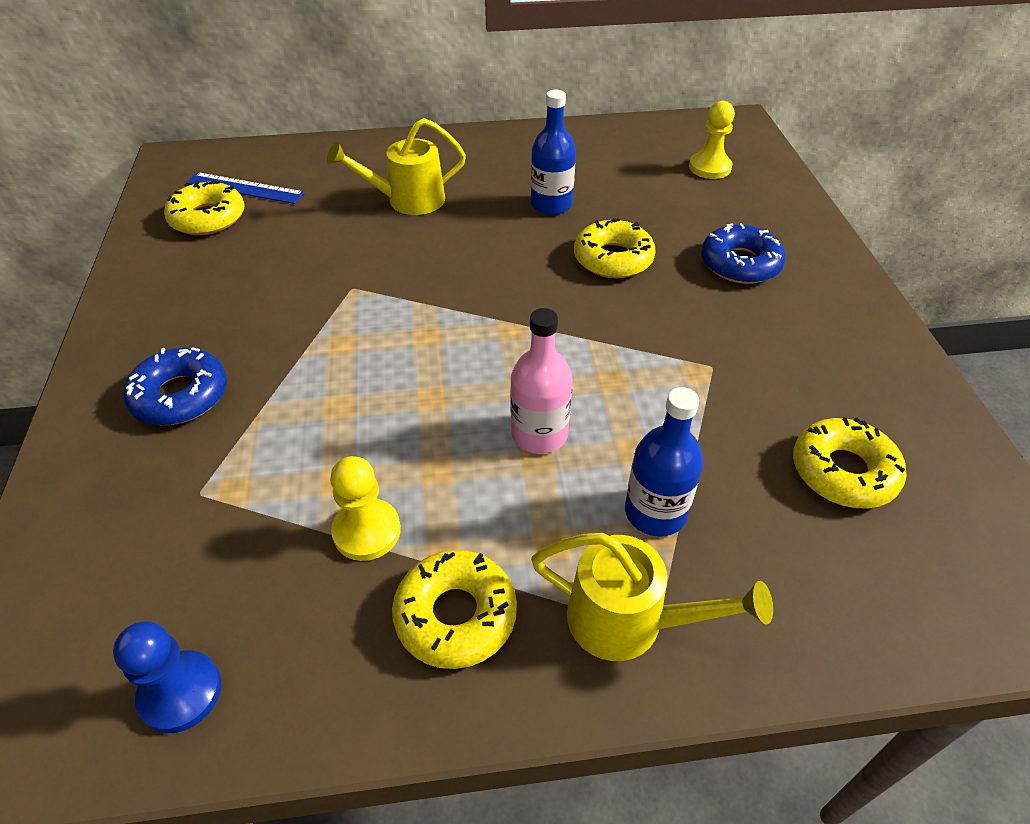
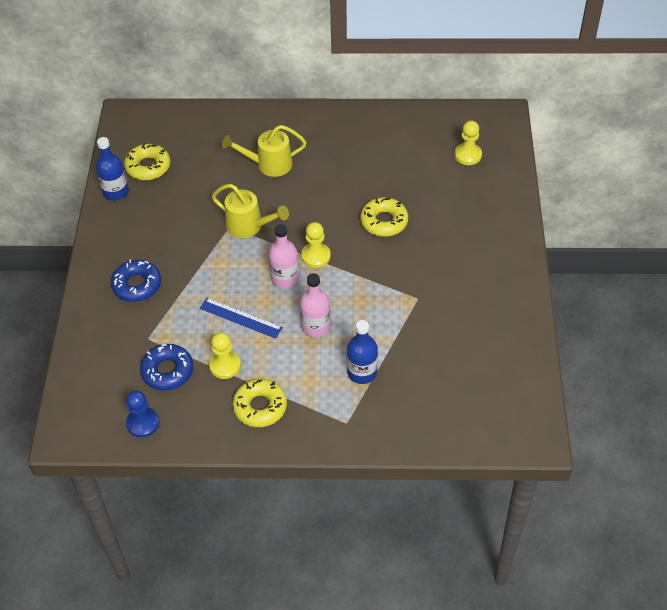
camera: 10 degrees right, 5 degrees up
blue ruler [186,172,305,204] -> blue ruler moved to [200,298,283,339]
blue bottle [531,90,576,215] -> blue bottle moved to [96,137,129,201]
yellow watering can [531,533,773,661] -> yellow watering can moved to [212,184,289,238]
blue donut [701,223,786,284] -> blue donut moved to [140,344,193,391]
yellow donut [793,418,906,509] -> none
none -> pink bottle [269,224,299,288]
none -> yellow pawn [301,222,331,268]

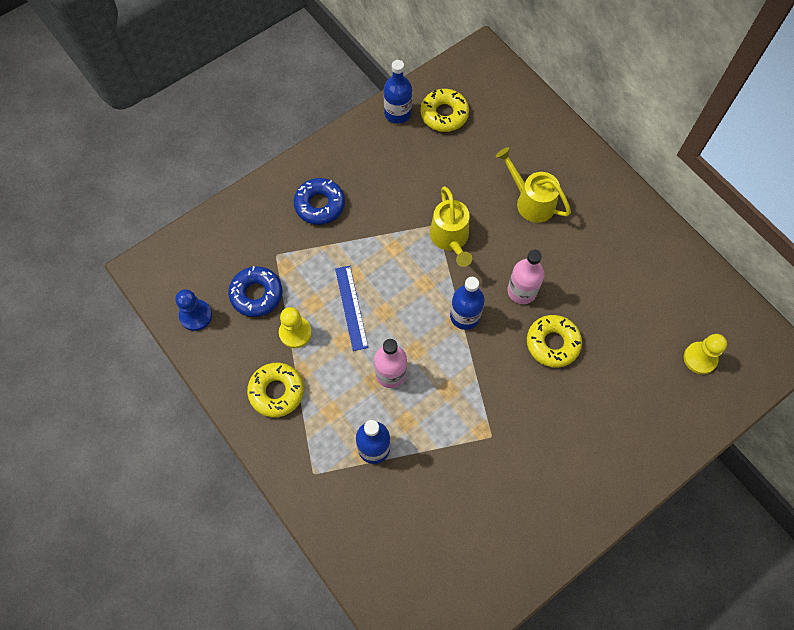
camera: 50 degrees right, 15 degrees up
pink bottle [269,224,299,288] -> pink bottle moved to [507,249,544,304]
yellow pawn [301,222,331,268] -> blue bottle [450,277,485,330]

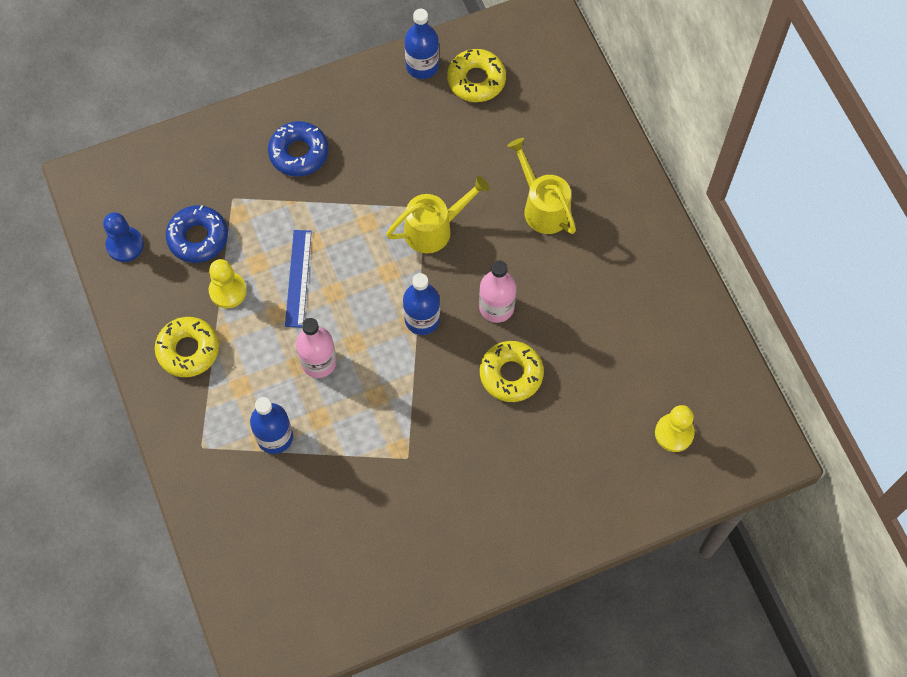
camera: 15 degrees right, 0 degrees up
yellow watering can [430,186,472,267] -> yellow watering can turned 120 degrees counterclockwise [386,176,490,253]

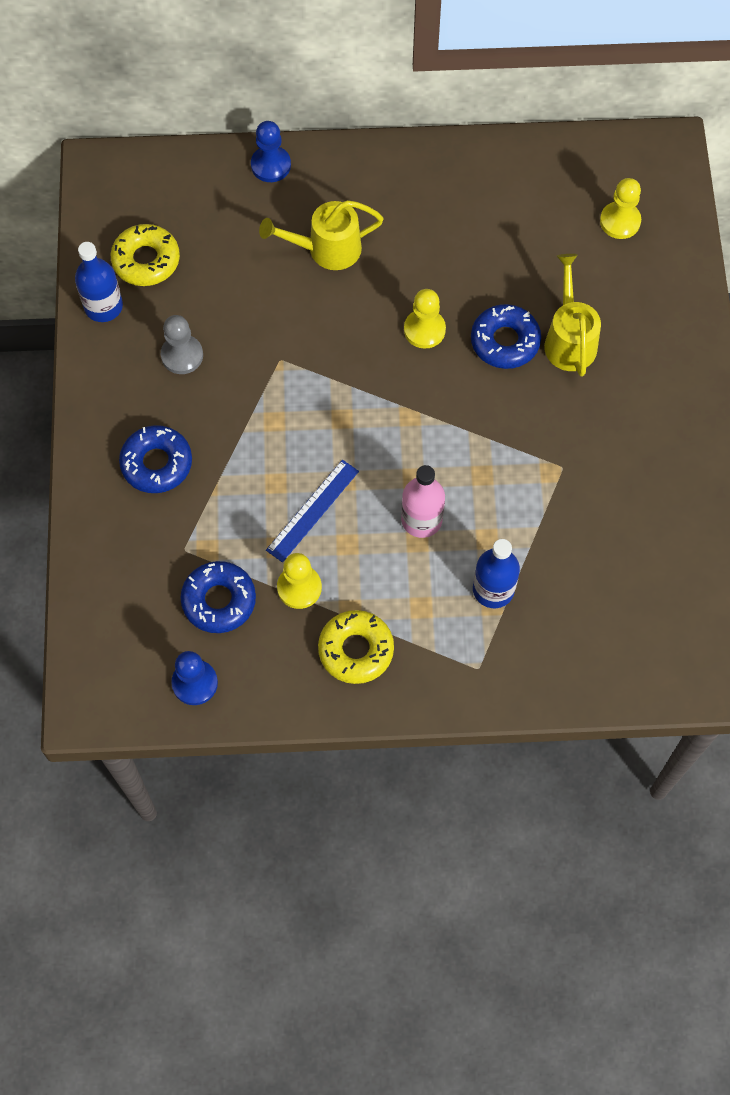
camera: 70 degrees left, 0 degrees up
blue ruler [285,230,312,327] -> blue ruler turned 75 degrees counterclockwise [266,460,359,562]
yellow watering can [386,176,490,253] -> yellow watering can moved to [544,254,601,377]
blue bottle [403,273,440,335] -> none
pink bottle [479,260,516,323] -> yellow pawn [404,289,446,349]
yellow donut [480,341,544,402] -> blue donut [471,304,541,369]
none -> grey pawn [161,315,203,374]
none -> blue pawn [251,121,291,182]

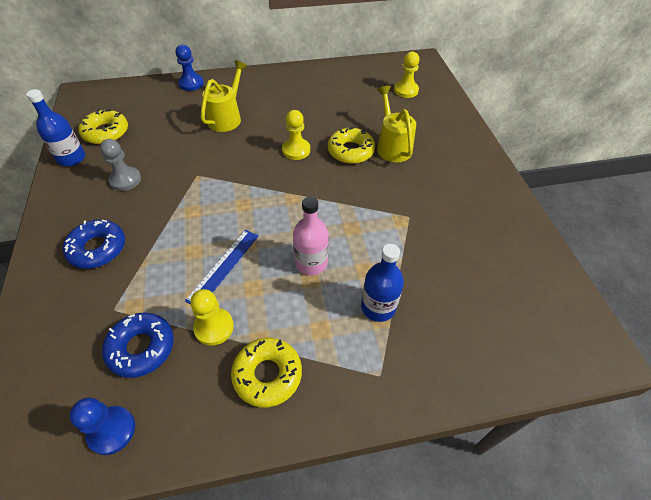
camera: 10 degrees left, 15 degrees down
yellow watering can [259,200,384,270] -> yellow watering can turned 135 degrees clockwise [201,60,247,132]
blue donut [471,304,541,369] -> yellow donut [328,127,375,164]

